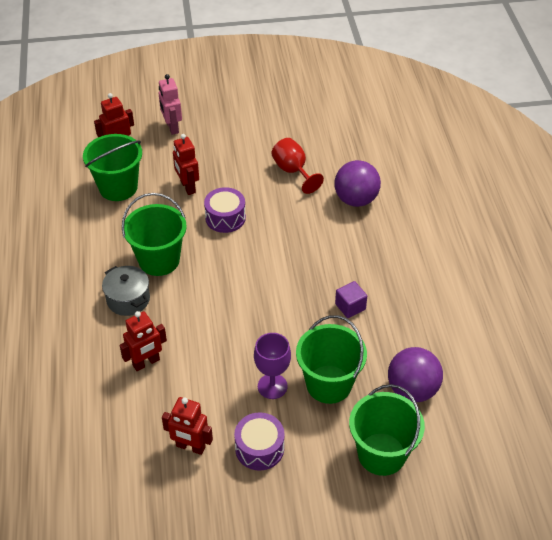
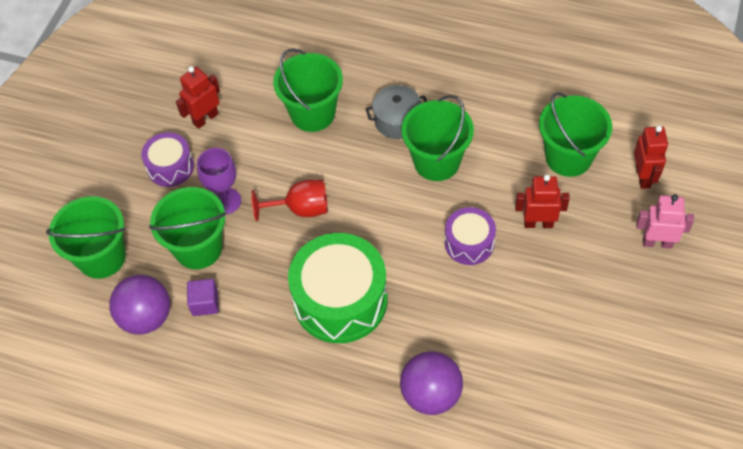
camera: 120 degrees right, 10 degrees up
red robot [120,311,167,371] -> green bucket [273,48,343,132]
red goblet [271,138,324,194] -> red goblet moved to [251,179,328,221]
purple cube [335,281,367,318] -> purple cube moved to [187,279,219,316]
none -> green drum [288,233,387,343]

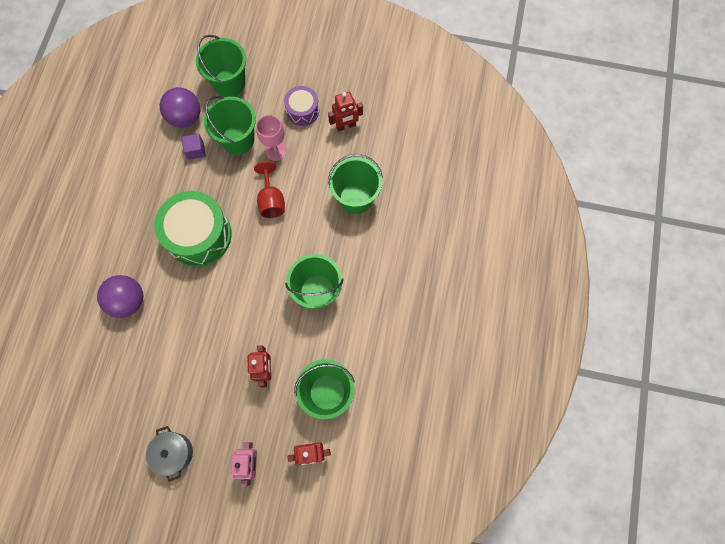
camera: 80 degrees right, 15 degrees up
red robot [176,66,220,129] -> red robot turned 120 degrees clockwise [328,92,363,132]
purple goblet [197,148,241,214] -> pink goblet [256,115,287,161]
grey pot [366,85,427,139] -> grey pot moved to [146,426,193,482]
purple drum [445,207,496,265] -> none

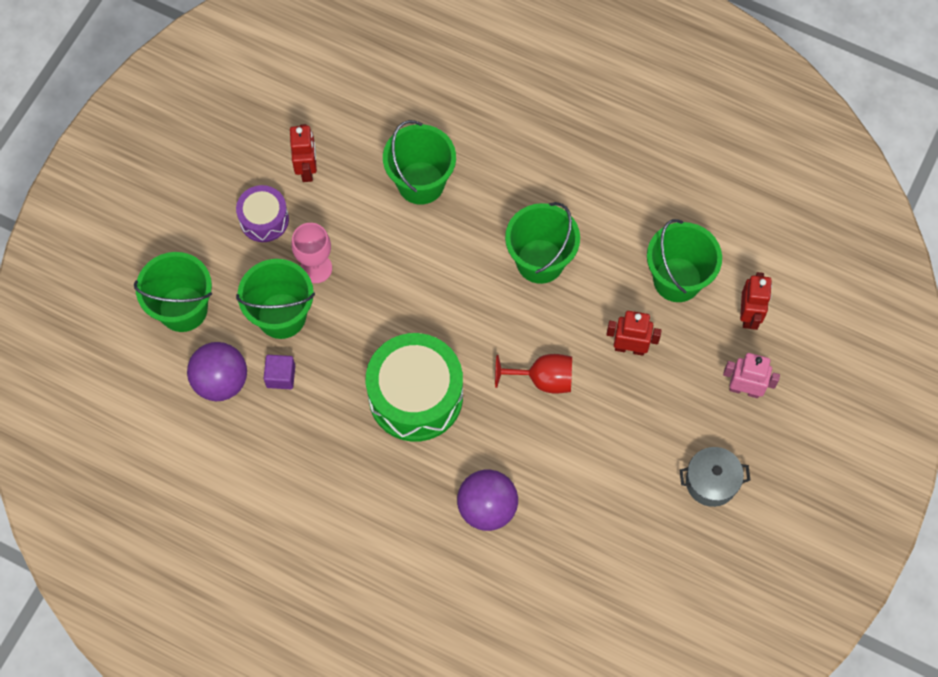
camera: 75 degrees left, 5 degrees down
red goblet [254,162,285,218] -> red goblet moved to [495,354,572,394]

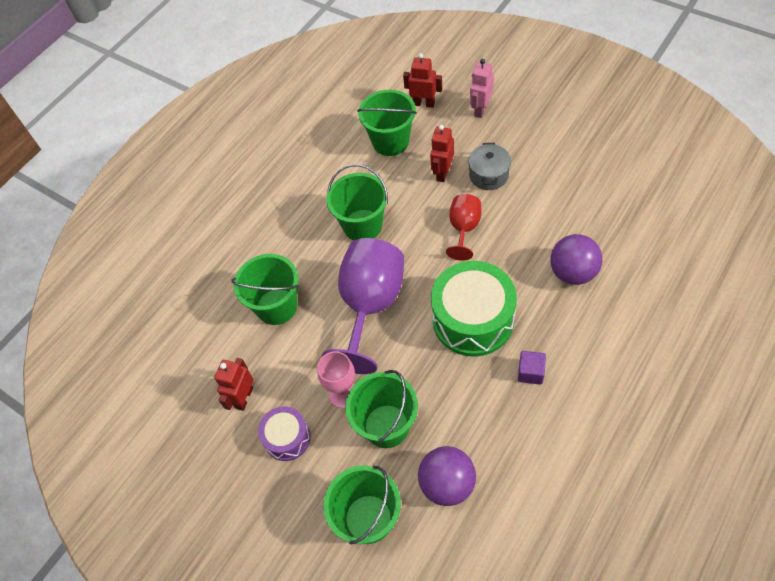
camera: 75 degrees left, 10 degrees down
purple cube [264,355,295,389] -> purple cube moved to [518,351,546,385]
red robot [290,124,317,182] -> red robot turned 75 degrees counterclockwise [214,358,253,411]
grey pot [680,447,750,507] -> grey pot moved to [468,143,511,190]
none -> purple goblet [322,238,404,374]

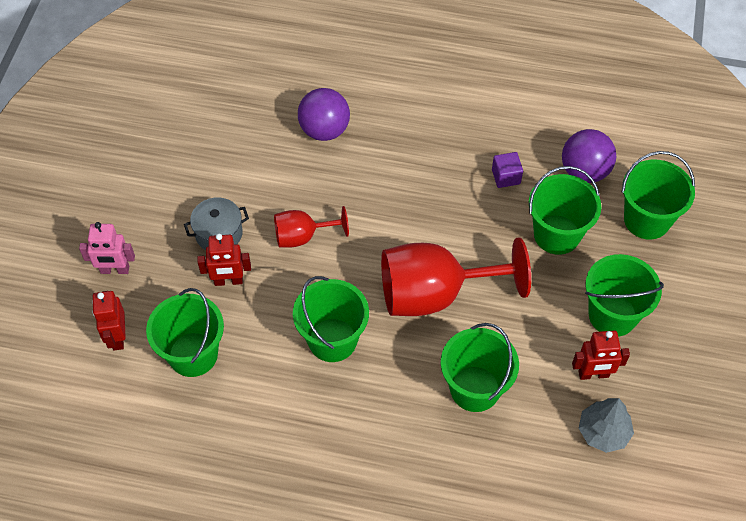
camera: 120 degrees left, 0 degrees up
purple drum [258,406,311,461] -> green bucket [585,254,664,337]
pink goblet [317,351,355,408] -> none
purple goblet [322,238,404,374] -> red goblet [381,237,531,316]
green drum [431,261,517,357] -> none
purple cube [518,351,546,385] -> purple cube moved to [492,152,523,188]
none -> grey tree [579,398,634,453]

